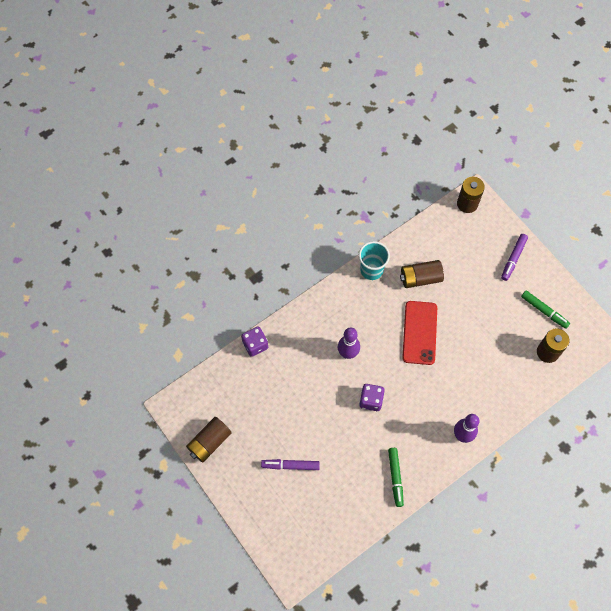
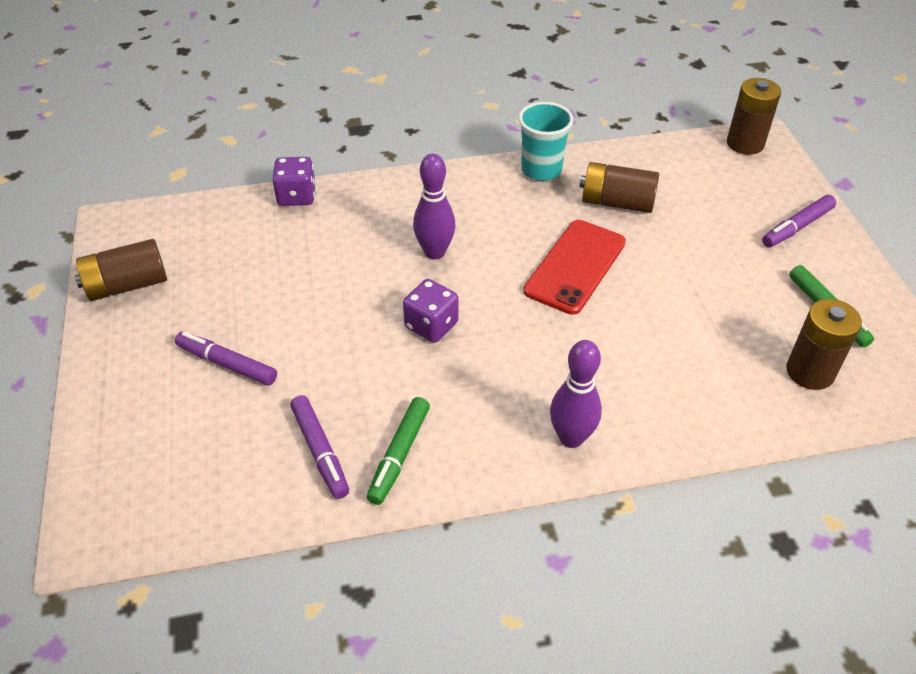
camera: 25 degrees right, 20 degrees down
none -> purple marker [290,395,349,499]

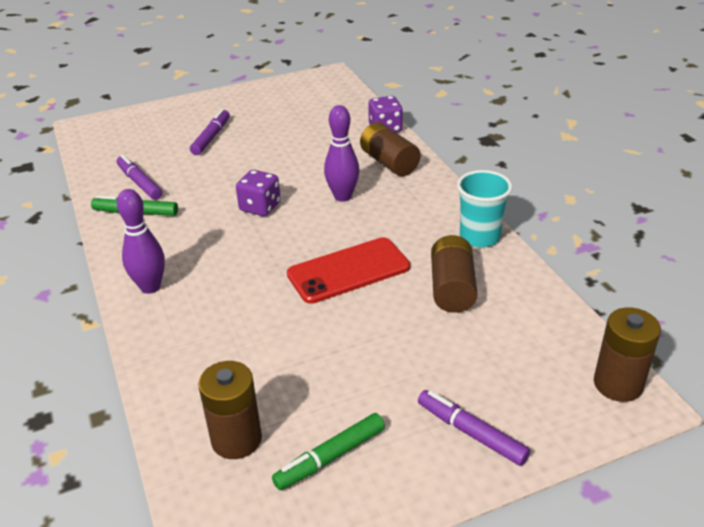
camera: 80 degrees right, 10 degrees down
brown battery [75,239,167,301] -> brown battery moved to [360,122,421,176]
purple marker [290,395,349,499] -> purple marker turned 90 degrees clockwise [117,155,162,200]
red phone [523,220,626,315] -> red phone turned 45 degrees counterclockwise [287,237,410,304]

